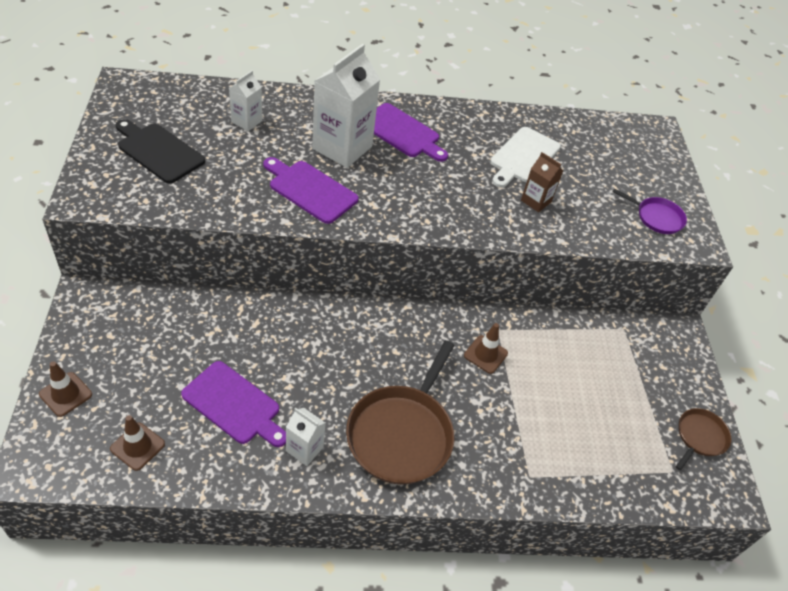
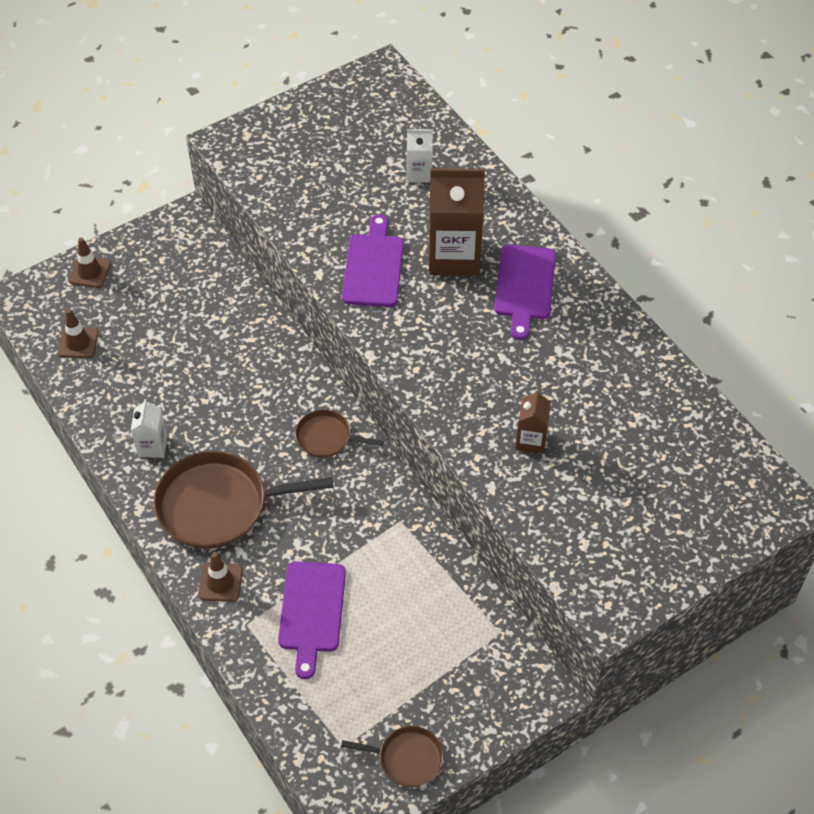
camera: 65 degrees right, 5 degrees up
black cutting board [116,119,205,183] -> none
purple cutting board [181,361,286,447] -> purple cutting board moved to [278,561,346,679]
white carton [312,44,380,168] -> brown carton [429,168,485,276]
brown traffic cone [464,323,508,374] -> brown traffic cone moved to [198,552,243,602]
white cutting board [490,127,561,188] -> none
purple pan [613,188,687,234] -> none
none -> brown pan [295,410,384,457]

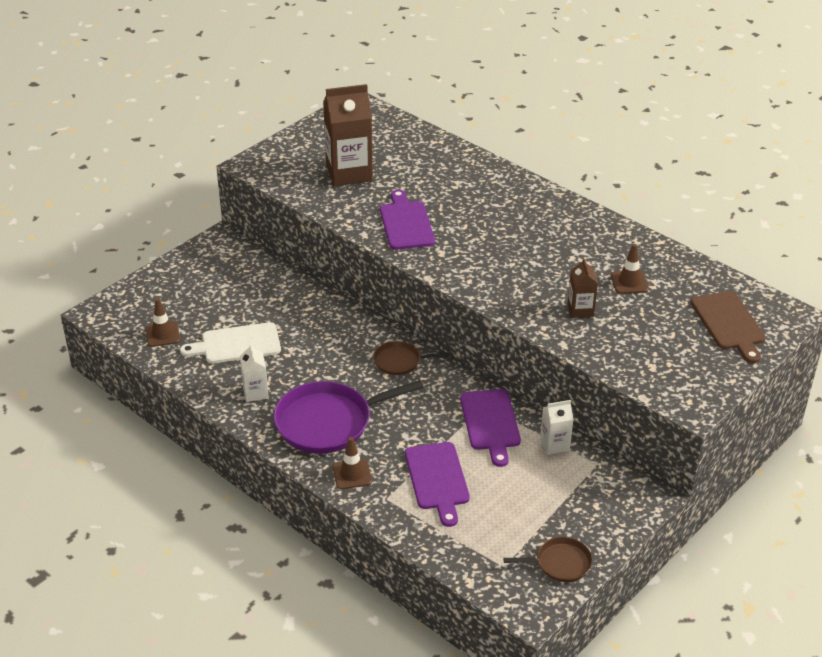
camera: 15 degrees left, 15 degrees down
brown traffic cone [69,238,111,288] -> brown traffic cone moved to [611,244,649,294]
brown pan [153,451,333,549] -> purple pan [273,380,423,454]
white carton [407,129,433,183] -> white carton moved to [540,400,574,455]
brown carton [429,168,485,276] -> brown carton moved to [323,84,373,186]
purple cutting board [494,245,556,340] -> purple cutting board moved to [460,389,521,467]
none -> white cutting board [180,322,281,363]
none -> brown cutting board [691,291,765,363]

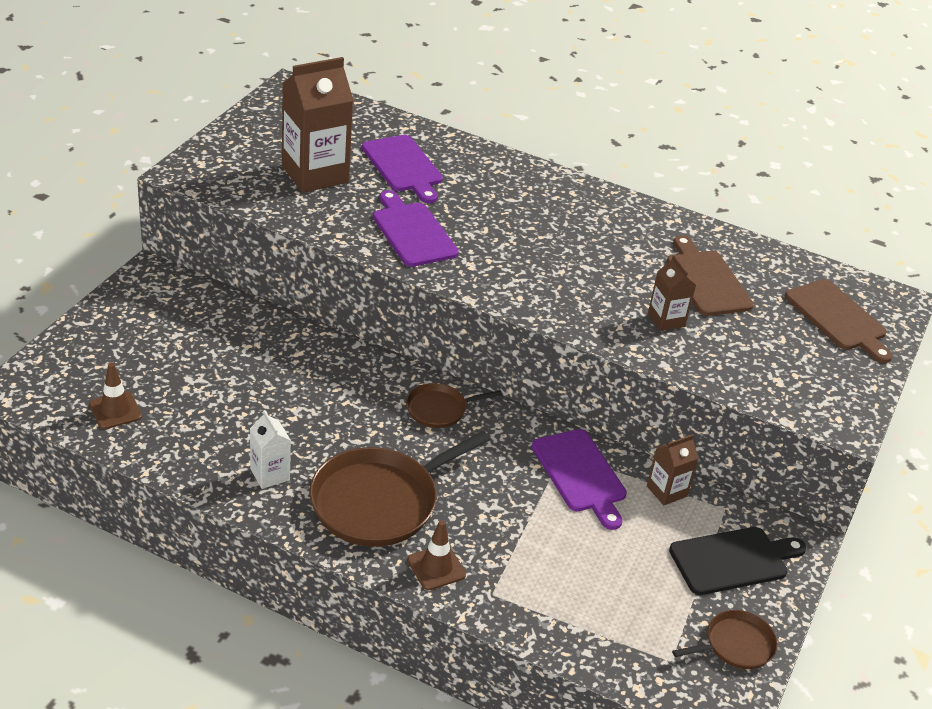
camera: 20 degrees left, 0 degrees up
white cutting board [180,322,281,363] -> none
purple pan [273,380,423,454] -> brown pan [309,431,490,547]
purple cutting board [405,442,470,527] -> purple cutting board moved to [362,135,443,203]
white carton [540,400,574,455] -> brown carton [647,434,698,506]
brown traffic cone [611,244,649,294] -> brown cutting board [667,235,754,316]
none -> black cutting board [669,527,806,595]

